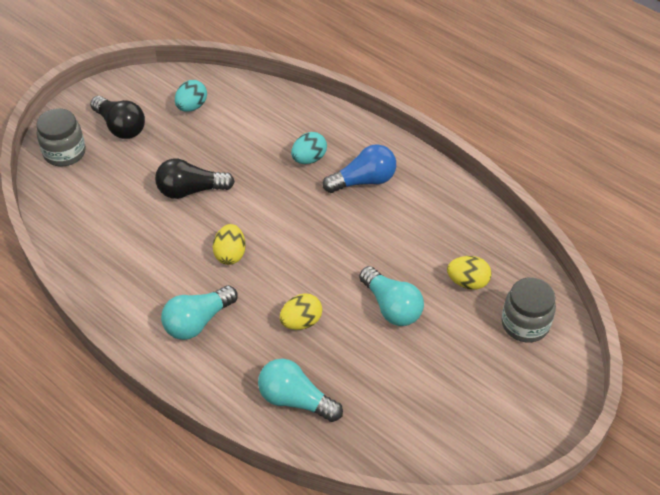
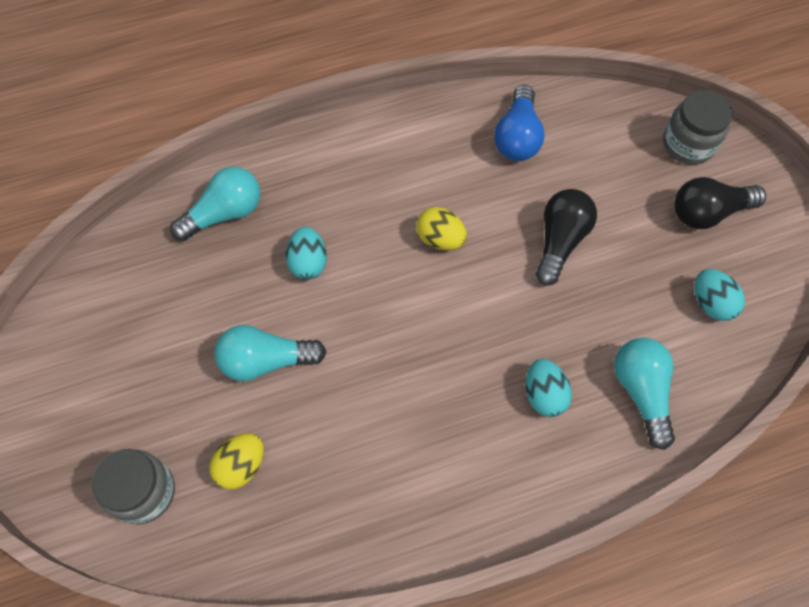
camera: 120 degrees right, 15 degrees up
turquoise light bulb [161,285,238,340] -> turquoise light bulb moved to [614,338,675,450]
yellow egg [280,293,322,330] -> turquoise egg [286,227,327,280]
blue light bulb [323,144,396,193] -> blue light bulb moved to [494,85,545,161]

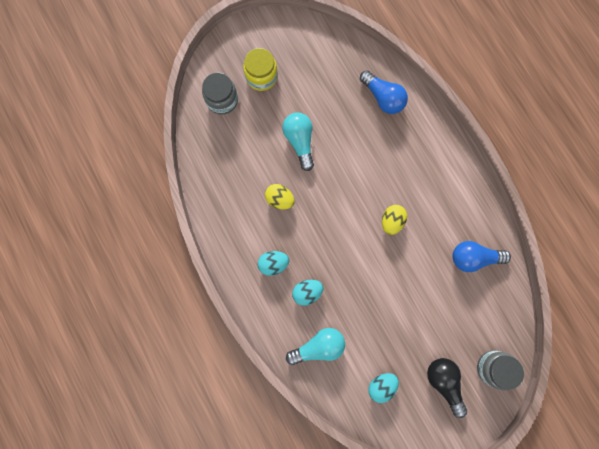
camera: 80 degrees right, 15 degrees up
turquoise light bulb [170,167,261,241] -> blue light bulb [360,70,408,114]
yellow egg [209,433,264,489] -> yellow egg moved to [265,184,295,209]
turquoise egg [286,227,327,280] -> turquoise egg moved to [258,251,289,276]
black light bulb [536,189,597,286] -> none
none -> yellow jar [243,48,278,91]

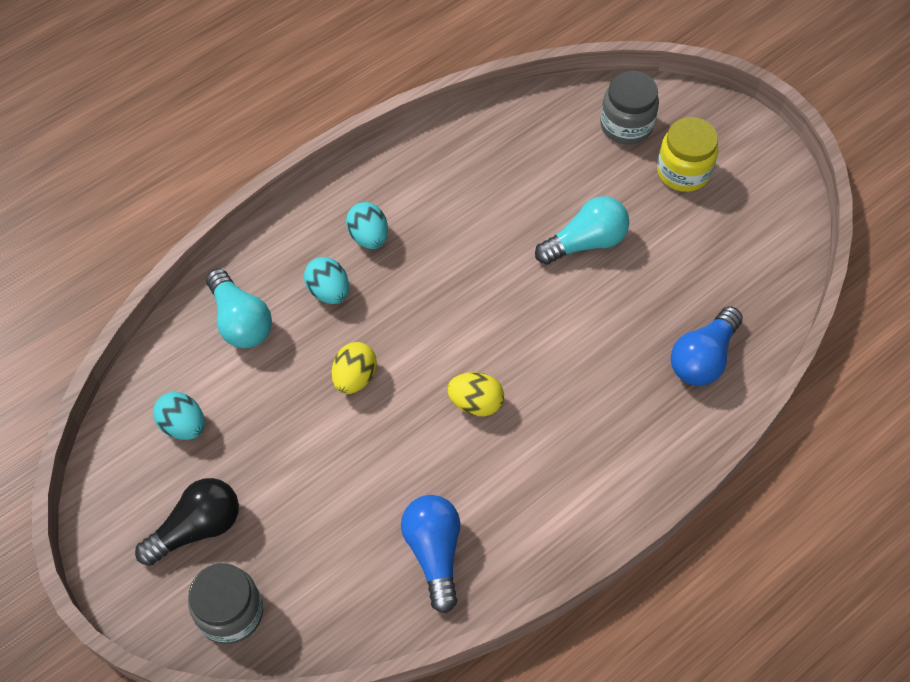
camera: 80 degrees right, 20 degrees down
yellow egg [265,184,295,209] -> yellow egg moved to [332,342,377,394]

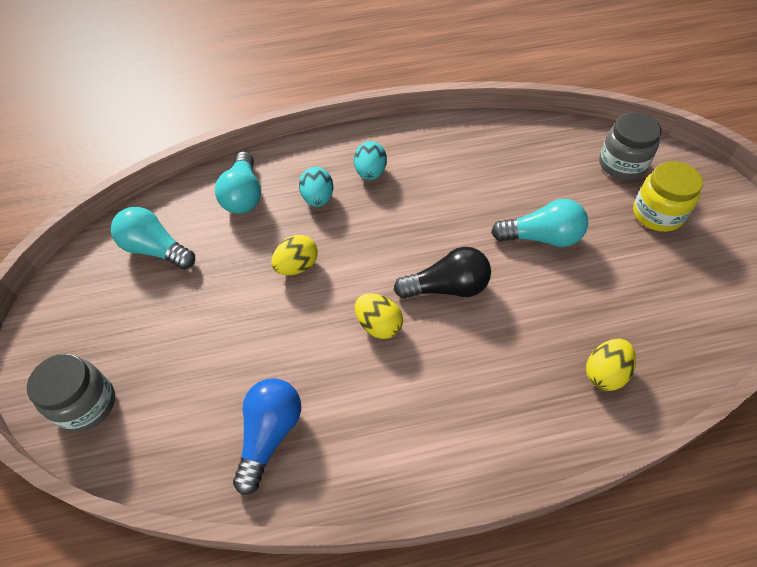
camera: 30 degrees right, 5 degrees down
black light bulb [135,478,239,566] -> black light bulb moved to [394,247,491,299]
turquoise egg [153,392,205,440] -> turquoise light bulb [111,207,195,270]
blue light bulb [671,306,743,386] -> yellow egg [586,339,636,391]

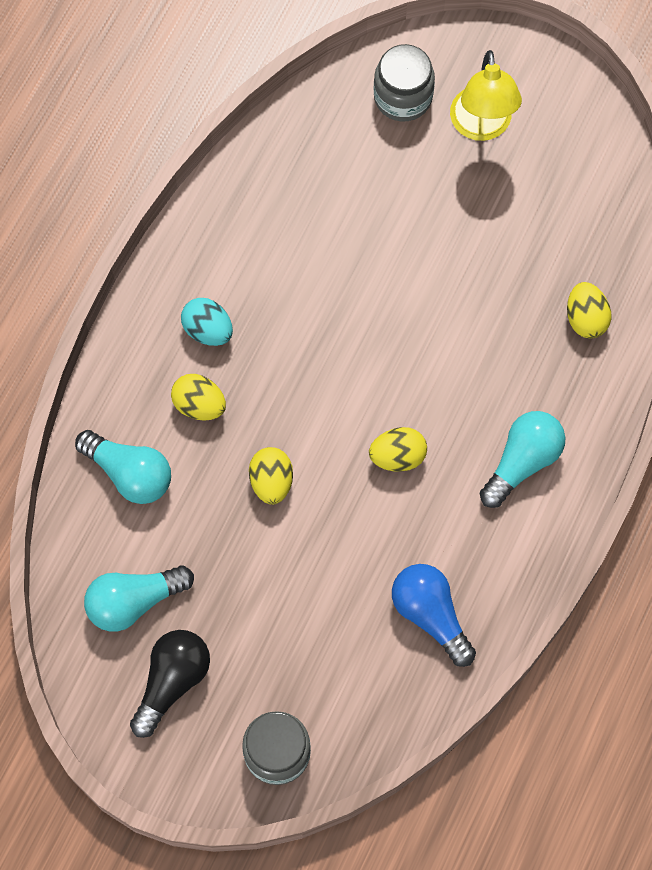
camera: 55 degrees left, 15 degrees up
turquoise egg [299,167,334,207] -> yellow egg [171,374,226,421]
black light bulb [394,247,491,299] -> black light bulb moved to [130,630,210,738]
turquoise light bulb [491,199,588,247] -> turquoise light bulb moved to [480,411,565,508]
yellow jar [633,161,703,232] -> yellow lamp [450,50,522,141]

